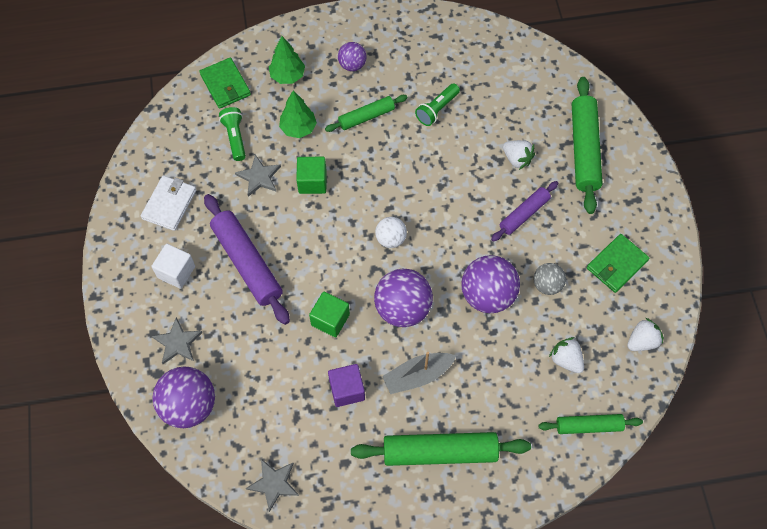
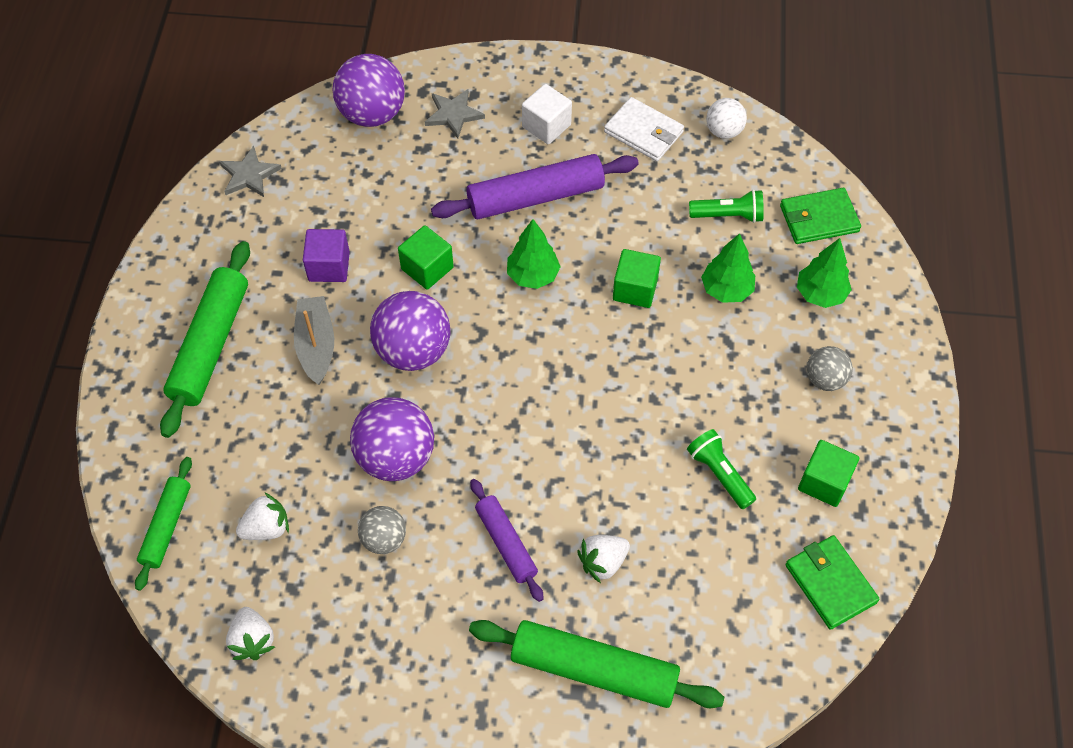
camera: 105 degrees right, 5 degrees down
grey star [235,155,281,197] -> none
green rolling pin [325,95,408,132] -> none
purple ball [338,42,367,71] -> grey ball [807,346,853,391]
white ball [375,217,407,248] -> white ball moved to [706,98,747,139]
green wallet [587,234,649,293] -> green wallet moved to [785,535,880,630]
none -> green tree [507,219,561,289]
none -> green cube [798,440,859,507]

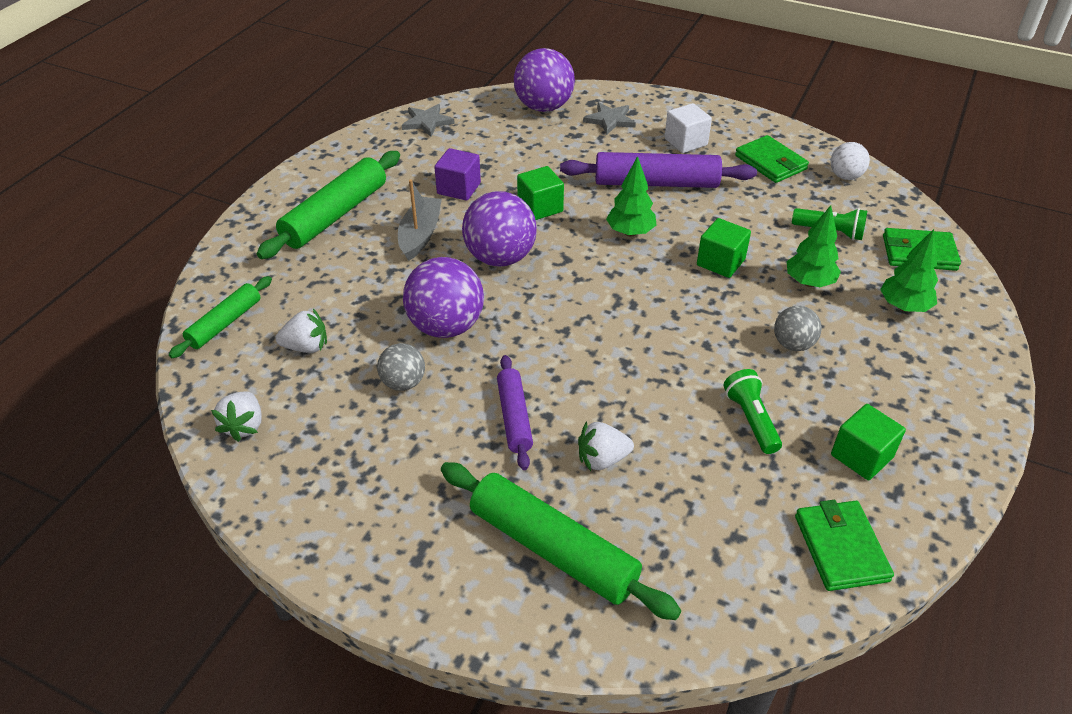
camera: 20 degrees right, 15 degrees down
white wallet [604,97,684,161] -> green wallet [735,135,809,183]
grey ball [807,346,853,391] -> grey ball moved to [774,306,822,351]

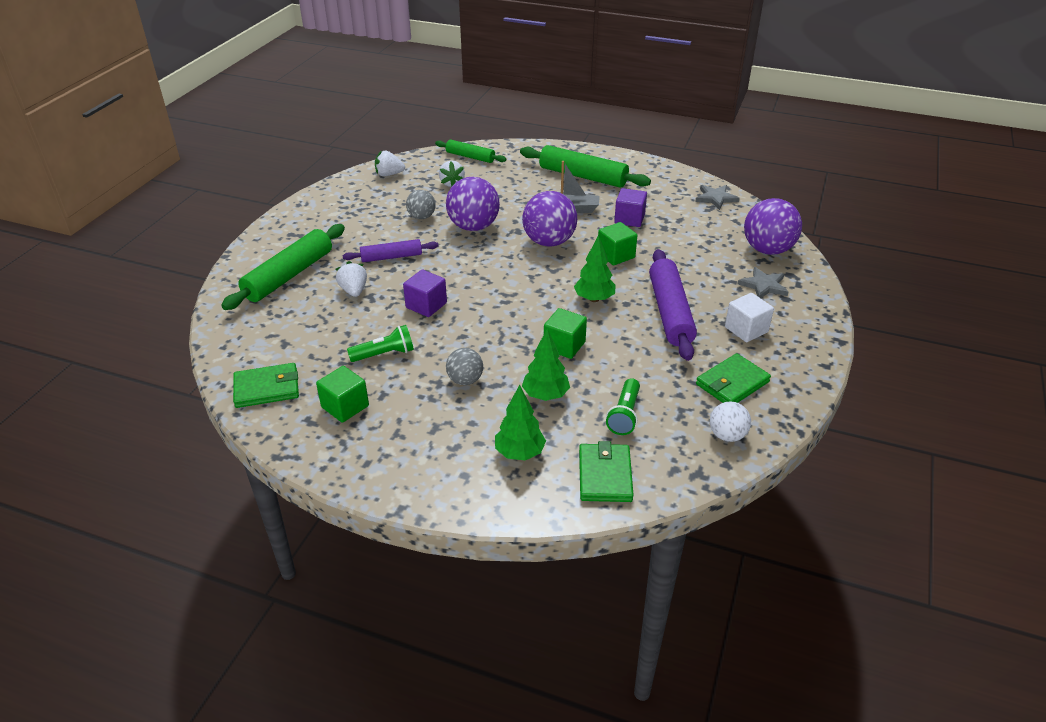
camera: 85 degrees right, 5 degrees down
none -> purple cube [403,270,447,317]

